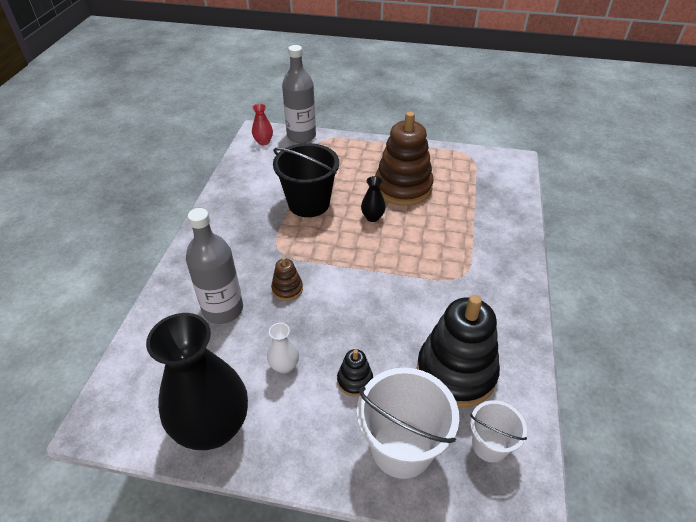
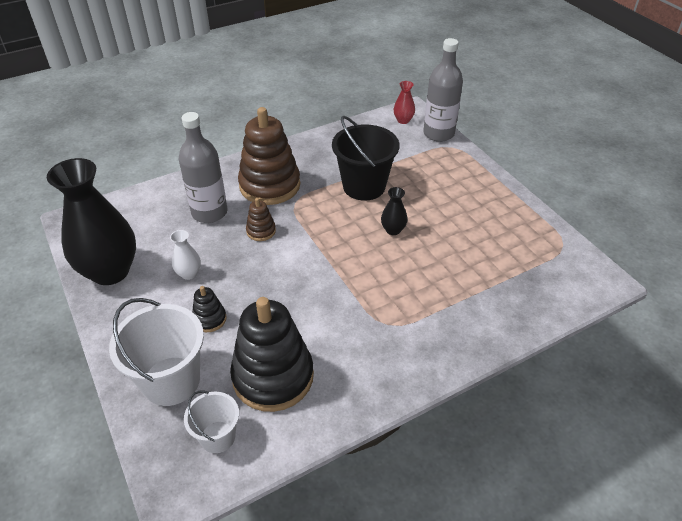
camera: 50 degrees right, 0 degrees up
brown stacking toy [375,112,434,206] -> brown stacking toy moved to [238,107,300,205]

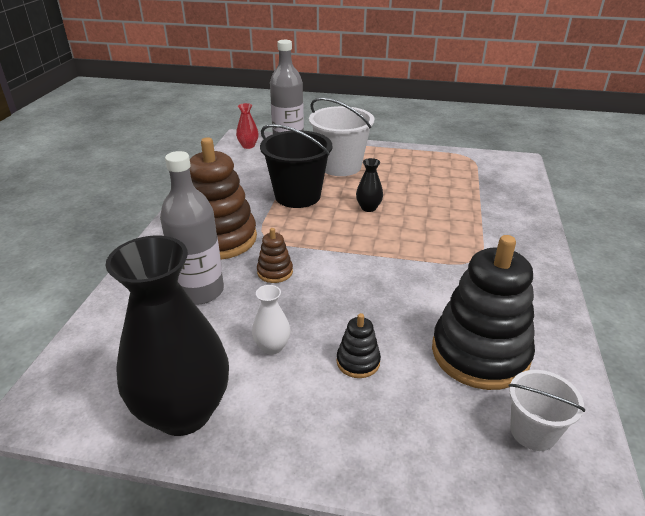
camera: 50 degrees left, 10 degrees down
white bucket [109,298,204,406] -> white bucket moved to [309,97,374,176]

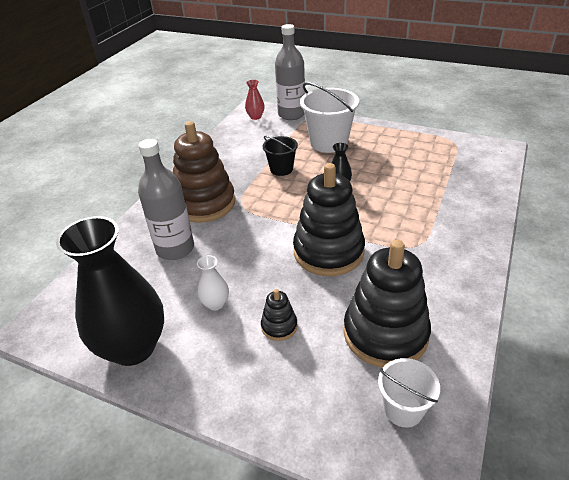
camera: 15 degrees right, 5 degrees up
brown stacking toy [257,228,293,283] -> none
black bucket [260,124,332,208] -> black bucket [263,136,298,176], size x0.57
none -> black stacking toy [293,163,365,276]

